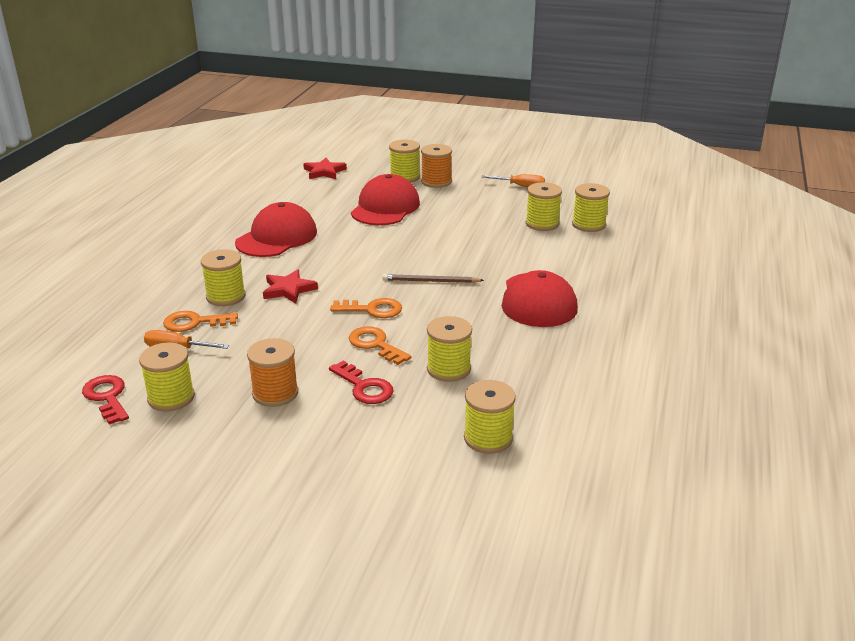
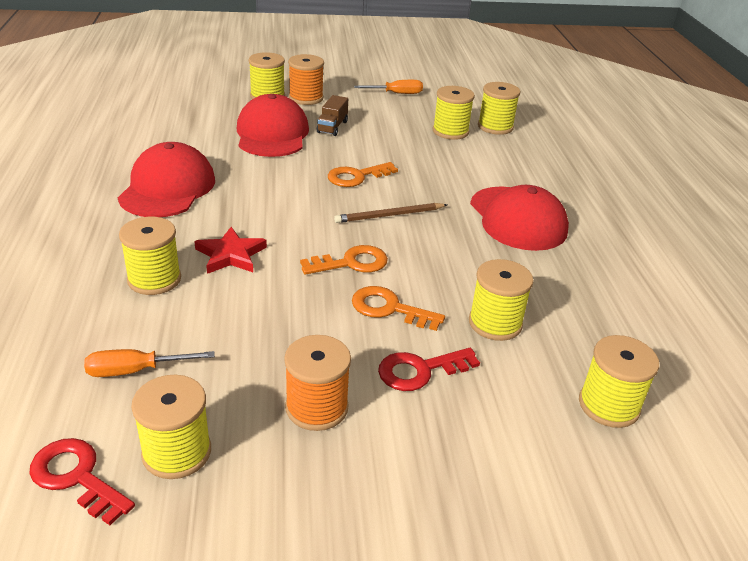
camera: 25 degrees left, 5 degrees up
orange key [163,311,238,332] -> orange key moved to [328,162,398,187]
red star [303,158,347,179] -> none
red key [329,361,394,404] -> red key turned 135 degrees clockwise [378,348,480,391]
none -> brown truck [317,95,348,136]

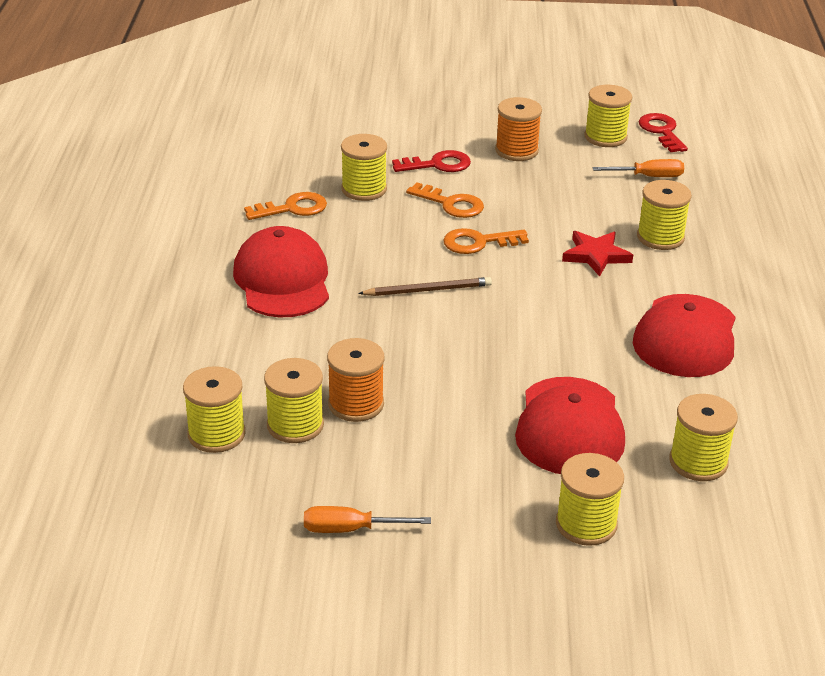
camera: 170 degrees left, 0 degrees up
red key [30,438,135,525] -> red key turned 150 degrees counterclockwise [639,113,688,152]
orange spool [288,54,324,105] -> orange spool moved to [327,338,385,422]
brown truck [317,95,348,136] -> none
orange key [328,162,398,187] -> orange key moved to [244,192,327,220]
yellow spool [579,335,659,428] -> yellow spool moved to [669,394,738,481]

